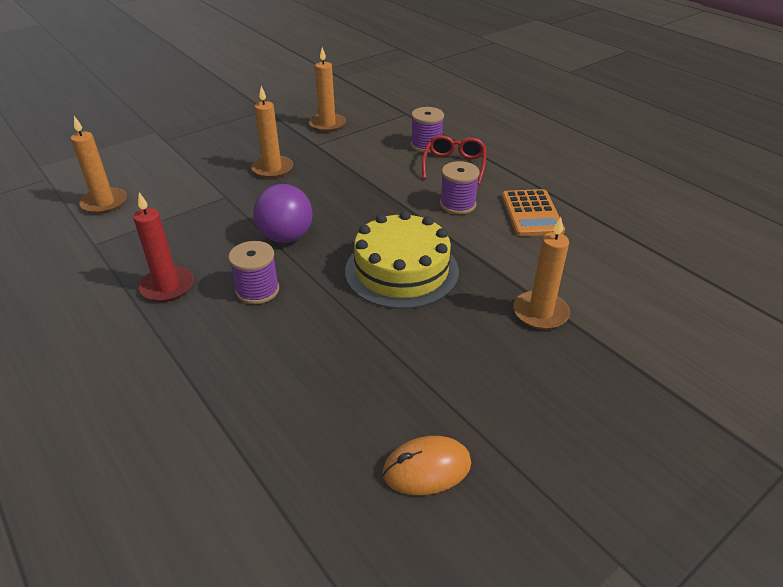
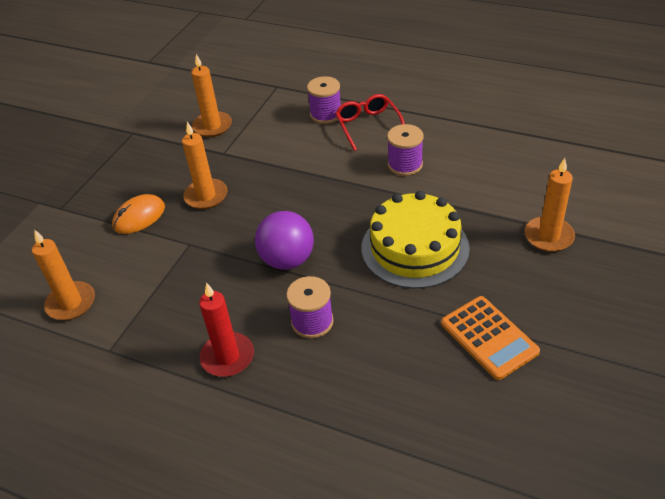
camera: 25 degrees left, 5 degrees up
orange mouse [383,436,471,495] -> orange mouse moved to [112,194,165,234]
orange calculator [502,189,565,236] -> orange calculator moved to [441,296,540,380]

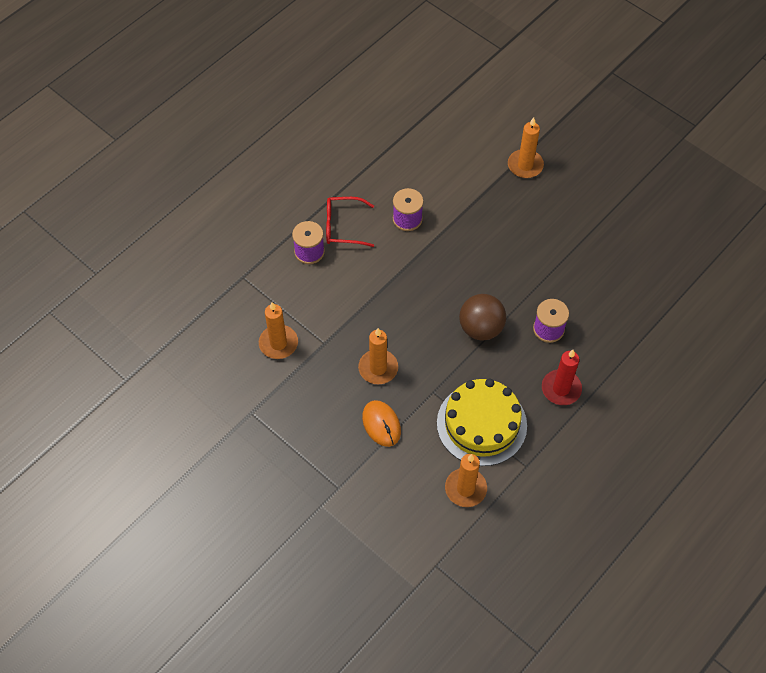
camera: 75 degrees left, 15 degrees up
purple ball [255,211,314,270] -> brown ball [459,294,506,341]
yellow cake [362,191,470,289] -> yellow cake moved to [437,379,527,466]
orange calculator [441,296,540,380] -> none

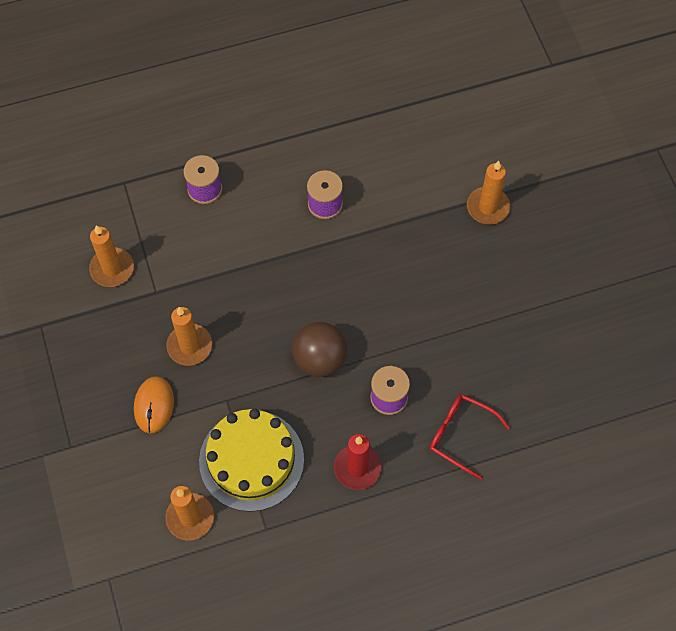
camera: 30 degrees right, 5 degrees up
red glasses [326,197,374,247] -> red glasses moved to [430,394,510,480]

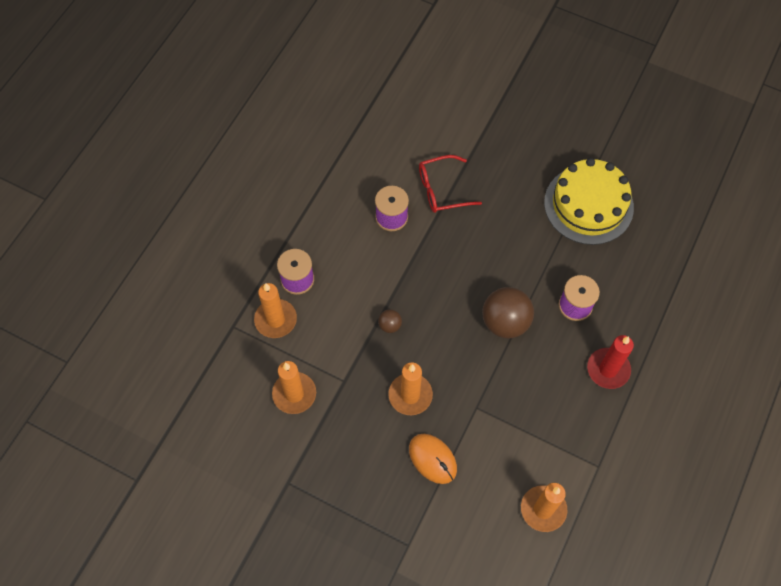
camera: 45 degrees left, 0 degrees up
yellow cake [199,409,304,512] -> yellow cake moved to [544,158,634,245]
red glasses [430,394,510,480] -> red glasses moved to [419,155,482,213]
orange candle [467,161,510,225] -> orange candle moved to [254,283,297,338]
none -> brown ball [378,309,402,333]

